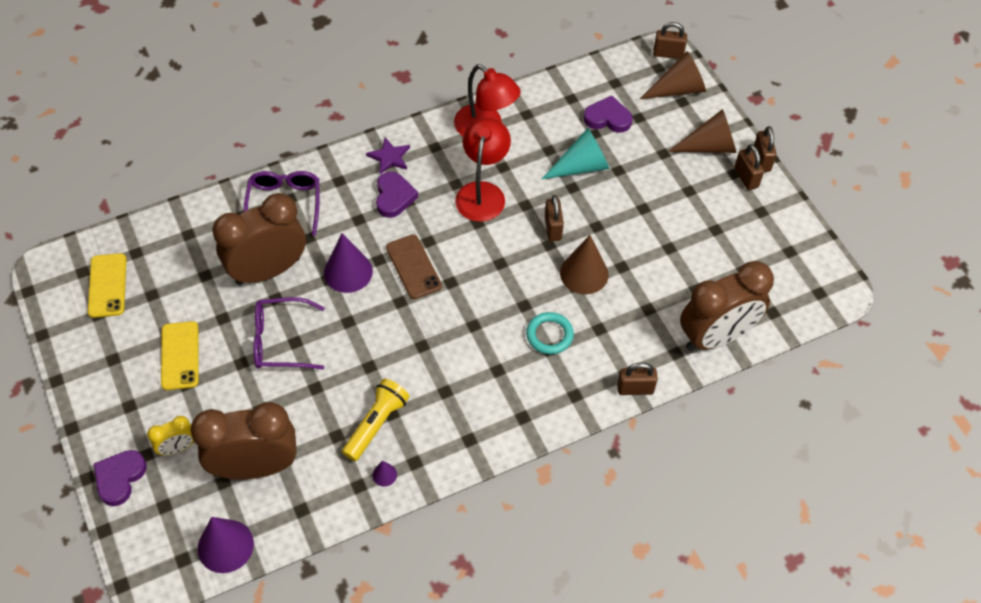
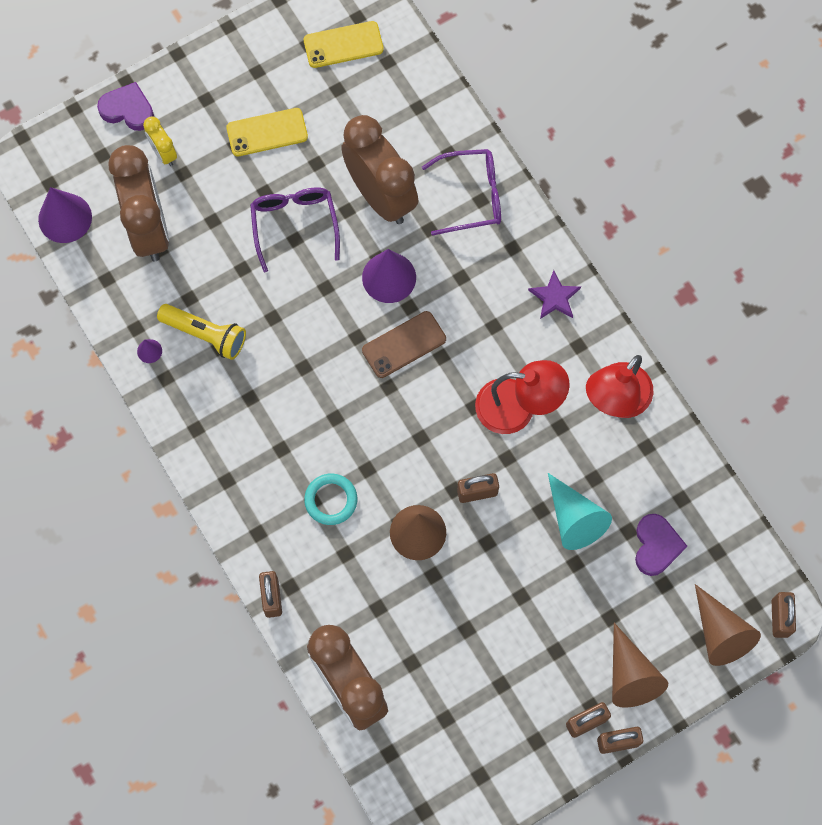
camera: 85 degrees right, 15 degrees up
purple heart [376,172,418,218] -> none

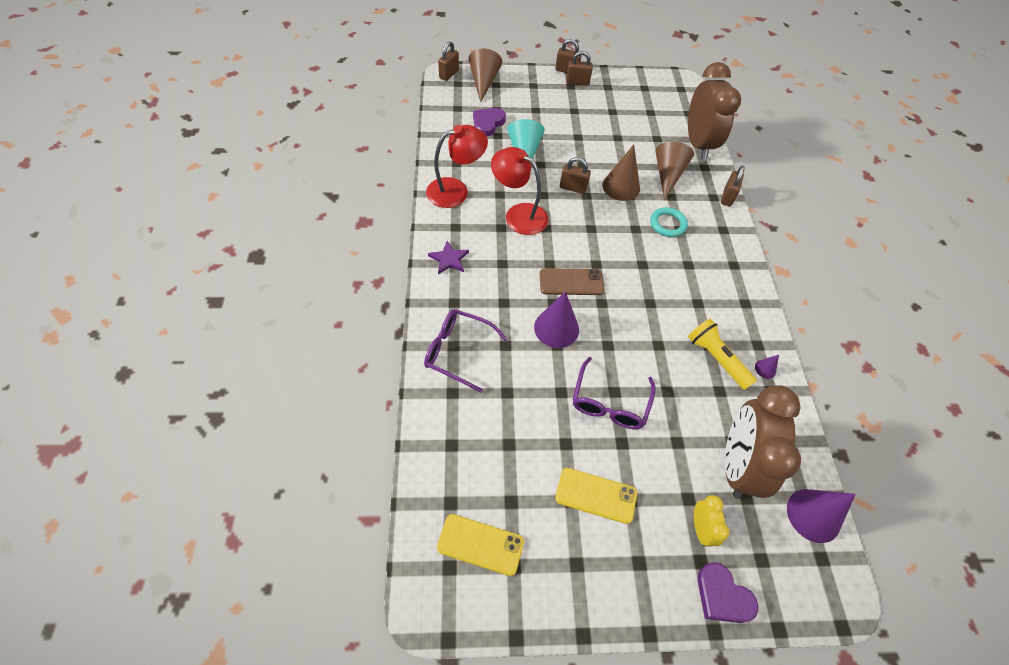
camera: 155 degrees left, 15 degrees down
brown clock [341,115,418,224] -> none
brown cone [612,623,668,708] -> brown cone moved to [655,142,694,200]

